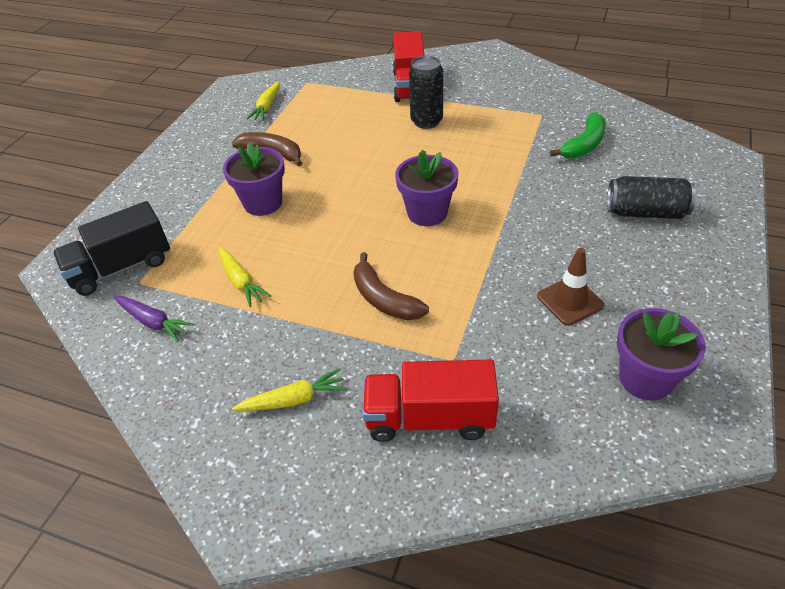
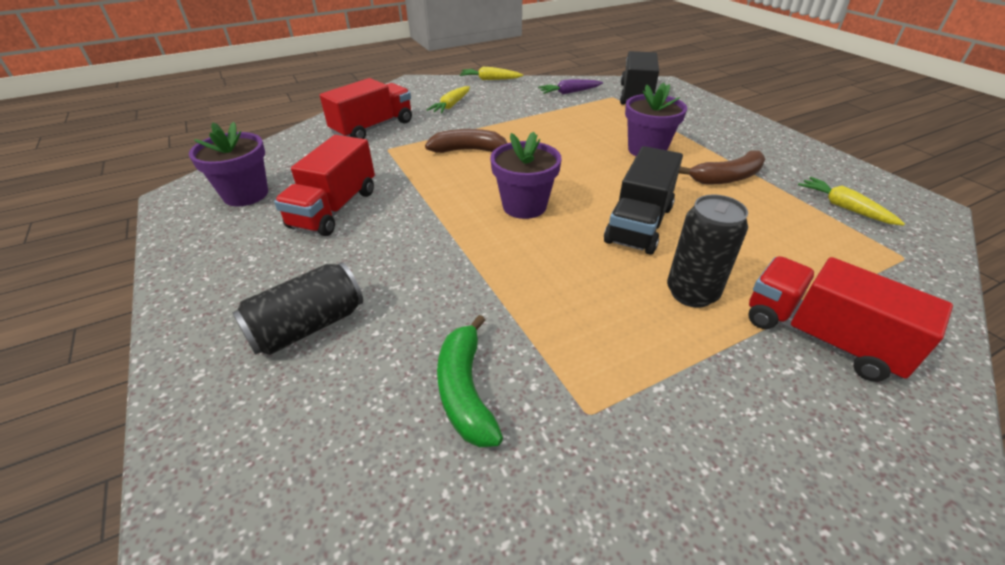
camera: 130 degrees right, 5 degrees down
yellow carrot [218,247,271,307] -> yellow carrot moved to [460,67,523,80]
brown traffic cone [537,248,604,326] -> red truck [274,135,375,236]
none -> black truck [604,146,683,255]

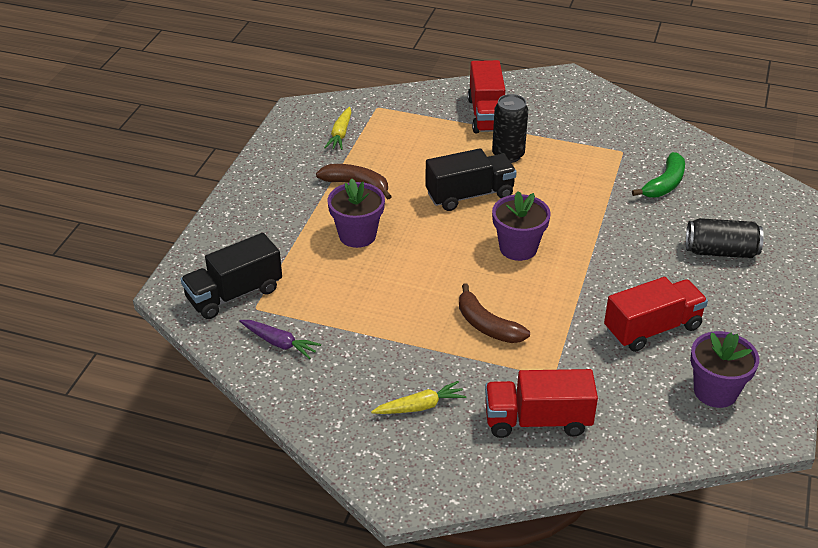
camera: 135 degrees left, 0 degrees up
yellow carrot [460,67,523,80] -> none

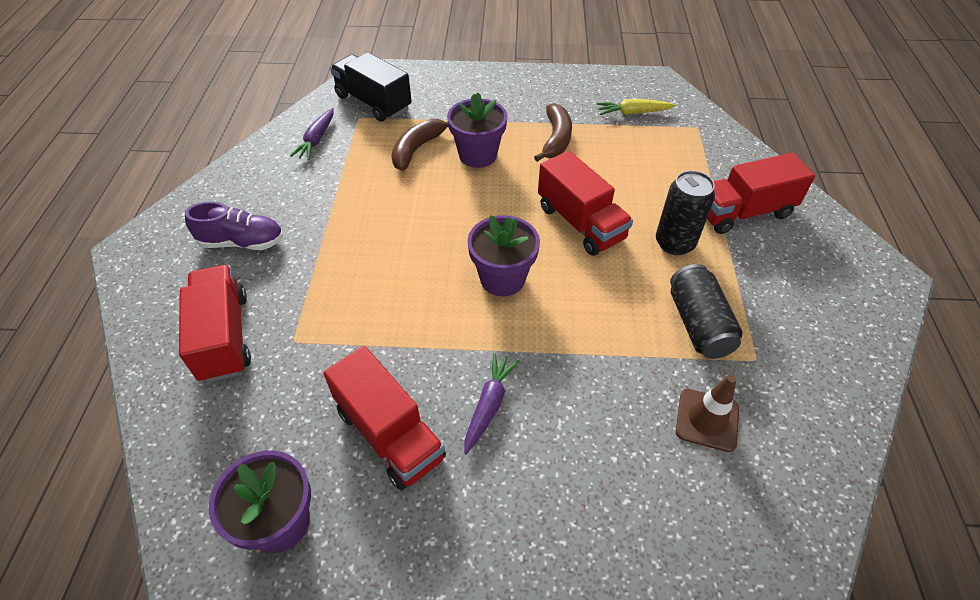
camera: 75 degrees right, 10 degrees up
yellow carrot [371,381,467,414] -> purple shoe [185,201,283,250]
black truck [425,148,517,211] -> red truck [538,151,633,256]
brown banana [459,284,530,343] -> brown banana moved to [391,119,449,171]
green banana [632,152,685,198] -> brown traffic cone [676,375,739,452]
black can [686,218,764,258] -> black can moved to [670,264,743,359]
none -> purple carrot [464,353,519,454]

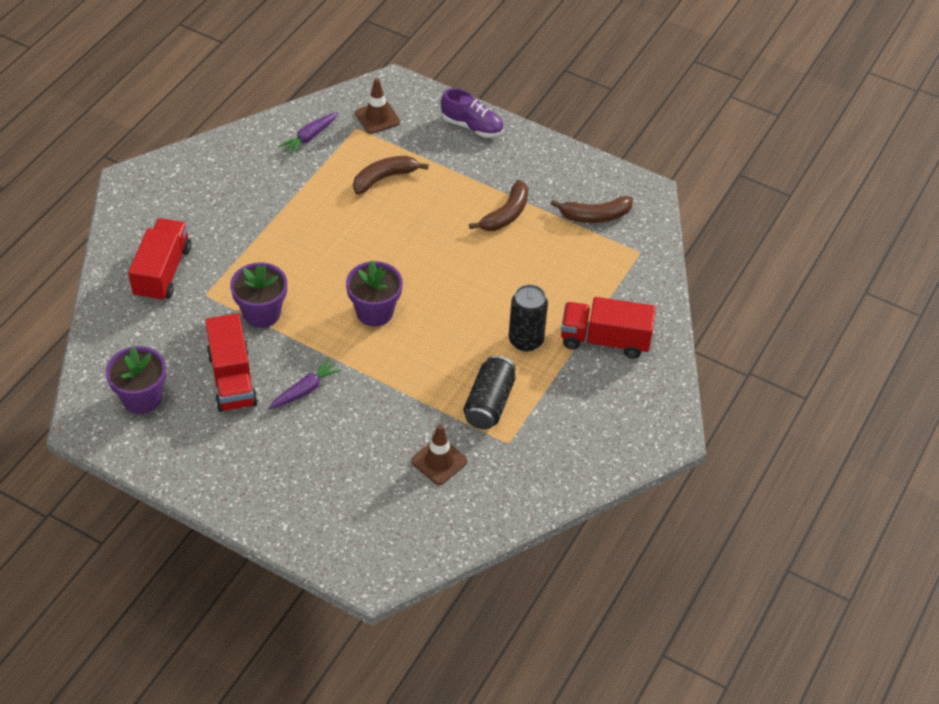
camera: 25 degrees right, 0 degrees up
purple shoe [185,201,283,250] -> purple shoe moved to [441,88,504,138]
black truck [330,52,412,122] -> brown traffic cone [355,78,400,134]
purple flower pot [447,93,508,168] -> purple flower pot moved to [230,262,287,328]
red truck [538,151,633,256] -> none
yellow carrot [597,99,676,115] -> brown banana [551,196,633,223]

